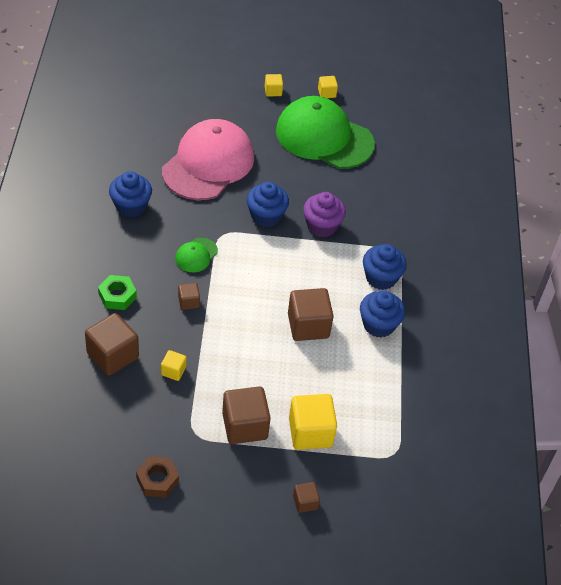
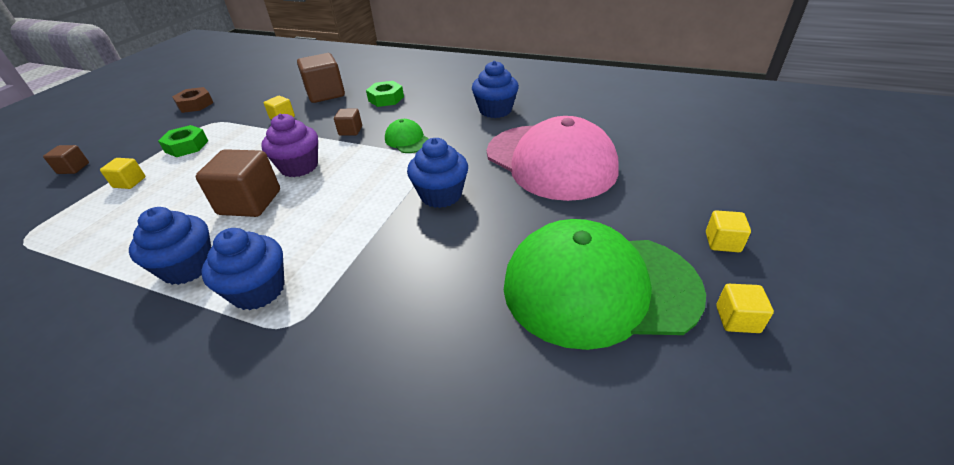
camera: 115 degrees right, 10 degrees down
brown cube [222,386,271,444] -> green nut [158,125,208,157]
green cap [276,96,375,169] -> green cap turned 135 degrees counterclockwise [504,219,706,350]
yellow cube [289,394,337,450] -> yellow cube [100,158,145,189], size x0.51
purple cupcake [303,192,346,237] -> purple cupcake moved to [261,114,318,177]

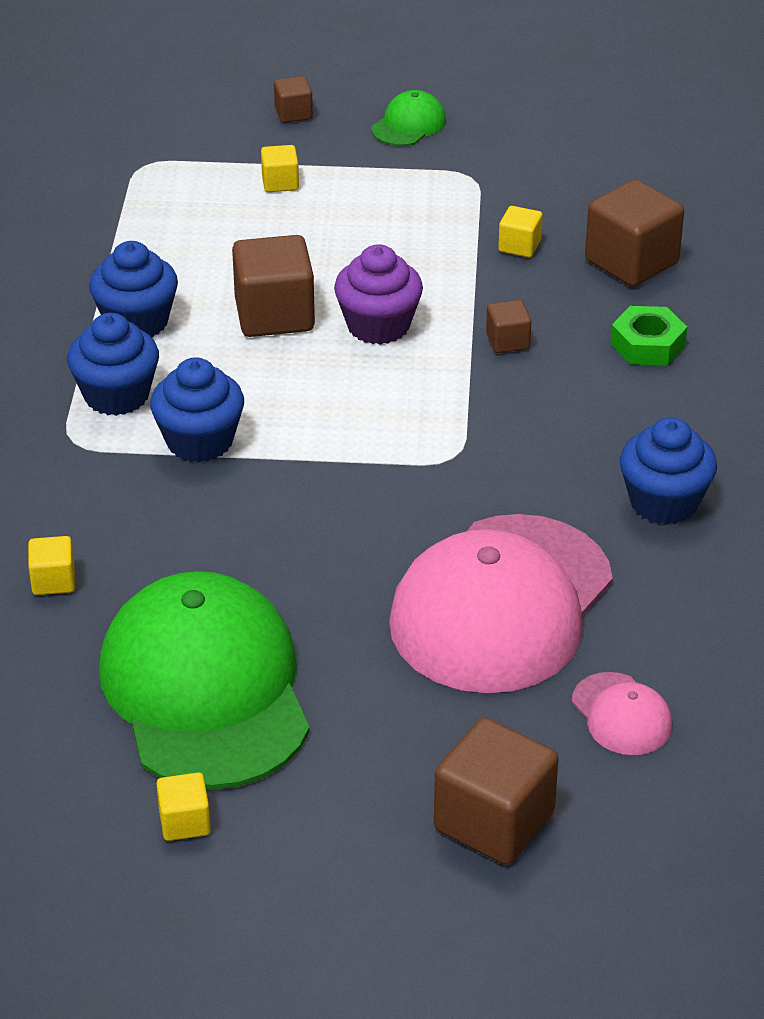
camera: 70 degrees right, 0 degrees up
green nut [158,125,208,157] -> none
brown nut [172,87,213,113] -> none
green cap [385,119,429,153] -> green cap moved to [371,90,446,146]
blue cupcake [407,138,468,208] -> blue cupcake moved to [150,357,244,462]
yellow cube [706,210,751,252] -> yellow cube moved to [28,536,75,595]
none -> brown cube [434,718,559,865]
none -> pink cap [572,672,672,755]

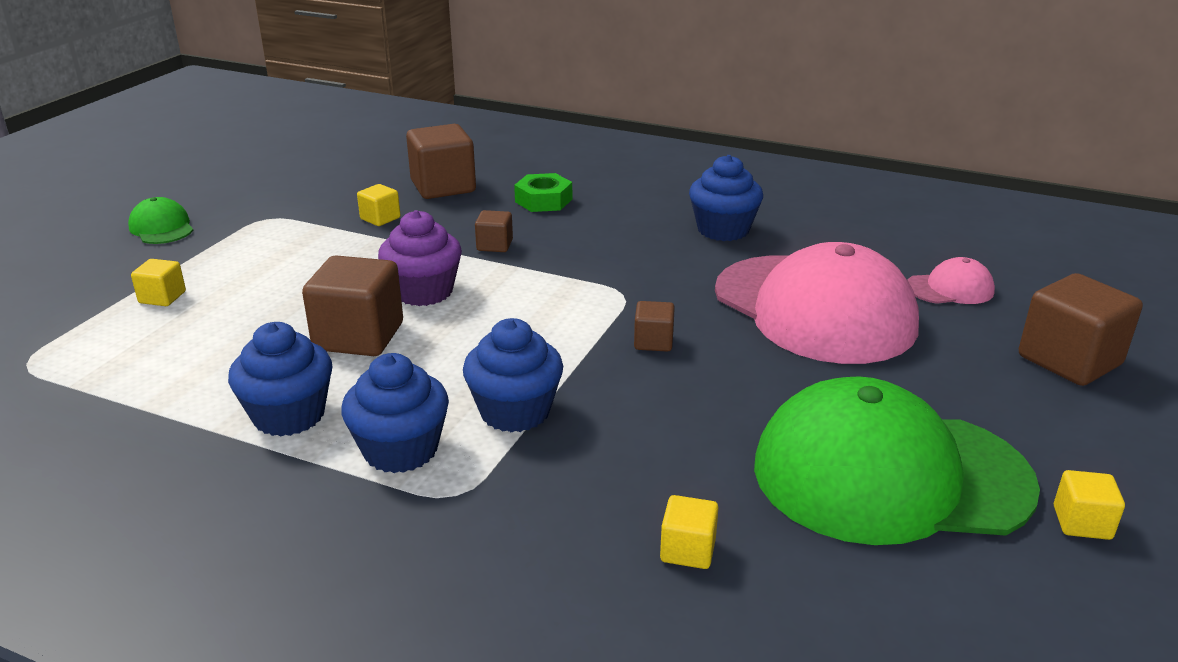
camera: 70 degrees left, 10 degrees down
brown cube [274,76,313,123] -> brown cube moved to [634,301,675,352]

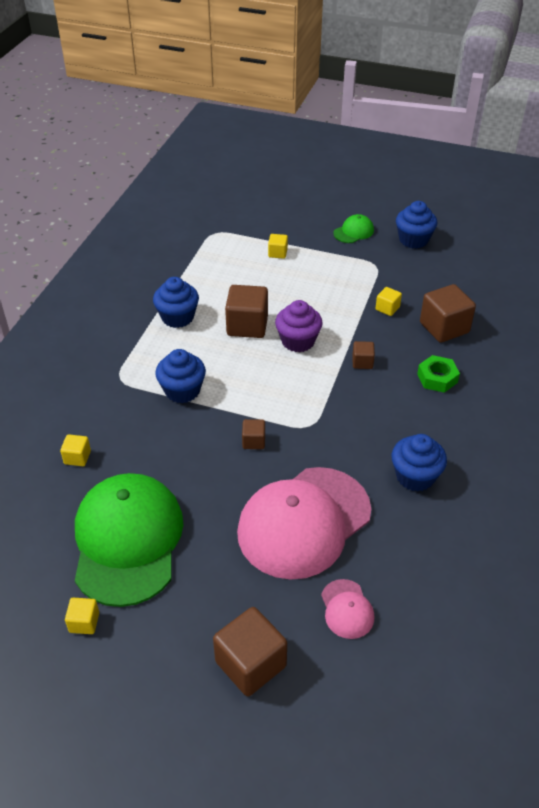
camera: 85 degrees right, 15 degrees up
blue cupcake [341,353,449,473] -> blue cupcake moved to [396,201,437,249]

